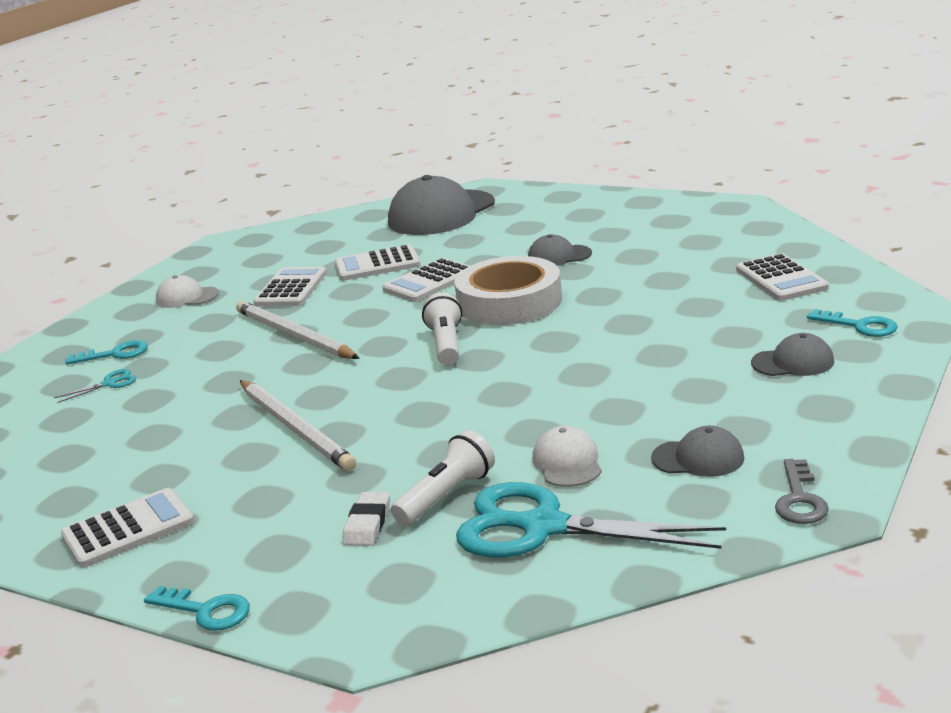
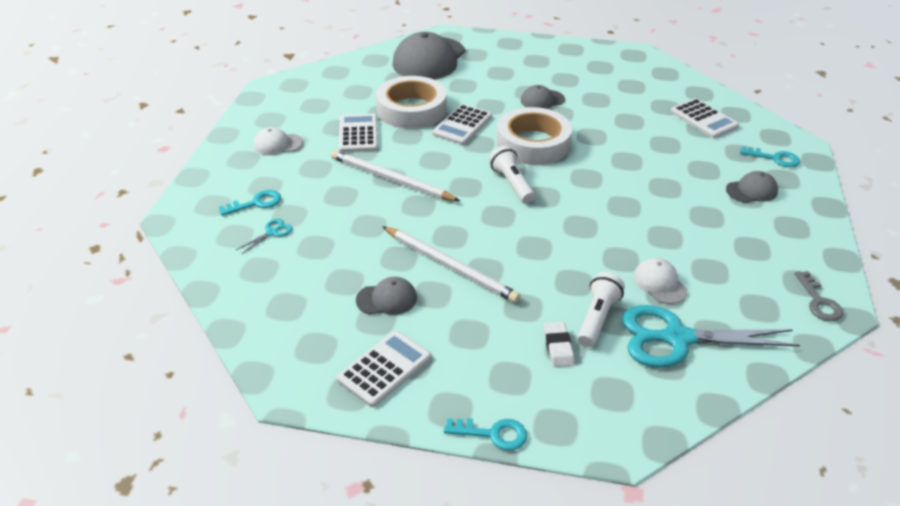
camera: 20 degrees left, 15 degrees up
white calculator [335,245,421,281] -> white tape [376,76,447,129]
grey cap [651,426,744,477] -> grey cap moved to [356,277,417,315]

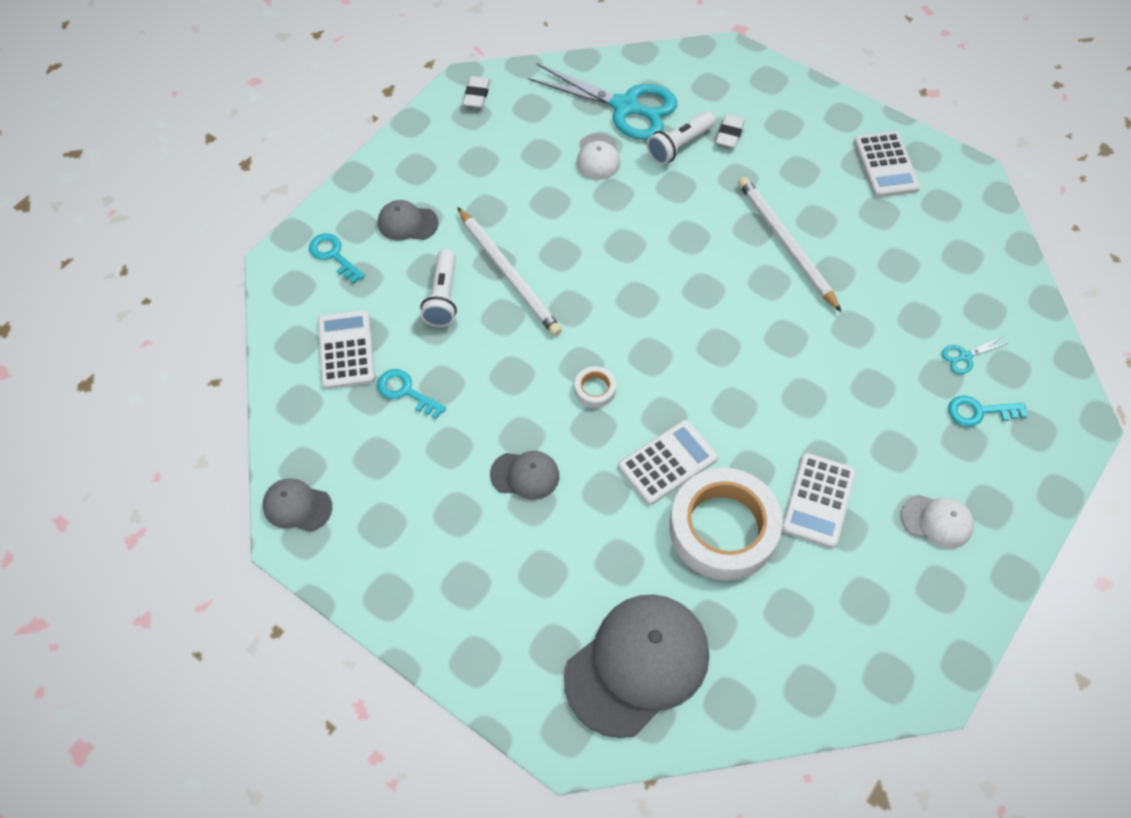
camera: 155 degrees left, 20 degrees up
white pencil [331,150,460,201] -> white pencil moved to [457,207,562,336]
white calculator [337,331,431,407] -> white calculator turned 75 degrees counterclockwise [854,131,920,197]
grey cap [356,277,417,315] -> grey cap moved to [263,478,332,532]
turquoise key [444,418,527,451] -> turquoise key moved to [377,369,446,419]
white flashlight [489,146,535,204] -> white flashlight moved to [420,249,457,327]
white tape [497,107,572,165] -> white tape [575,366,616,408], size x0.41
grey key [795,271,843,321] -> white eraser [463,76,490,108]

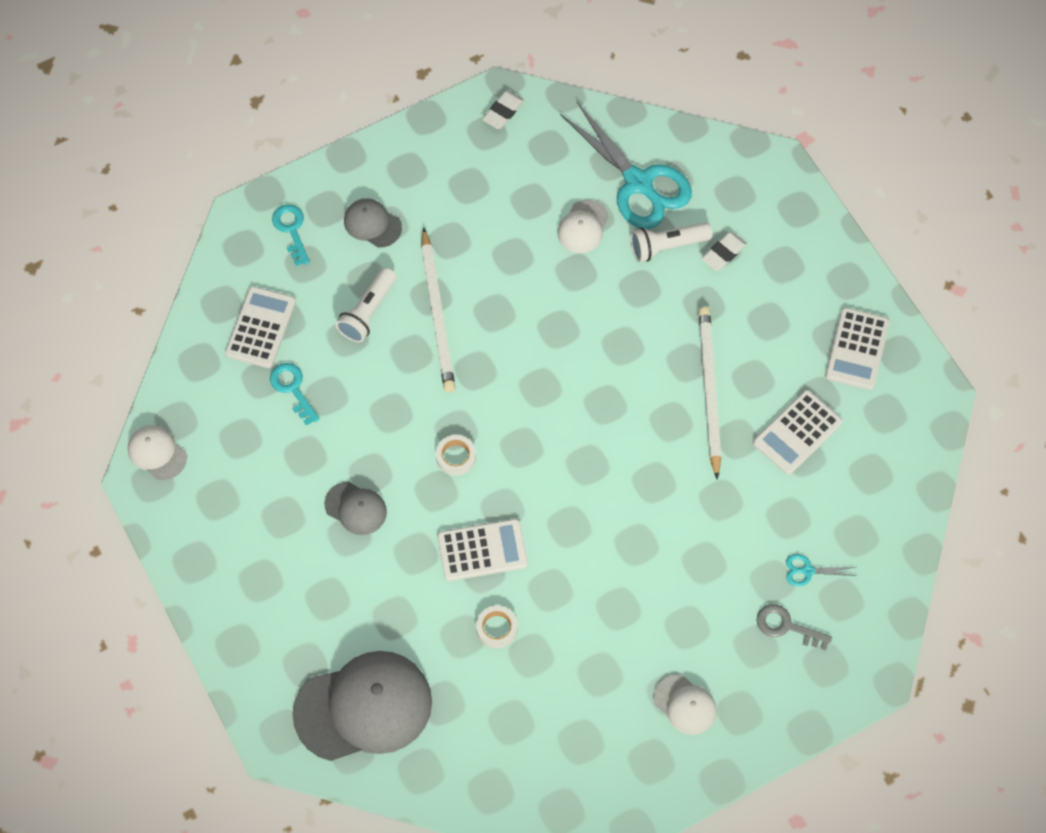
camera: 25 degrees right, 5 degrees up
grey cap [263,478,332,532] -> white cap [128,425,187,480]
white tape [669,468,782,580] -> white tape [476,606,518,649], size x0.41
white calculator [782,453,856,548] -> white calculator moved to [753,390,843,475]
turquoise key [948,396,1027,427] -> grey key [757,604,832,650]

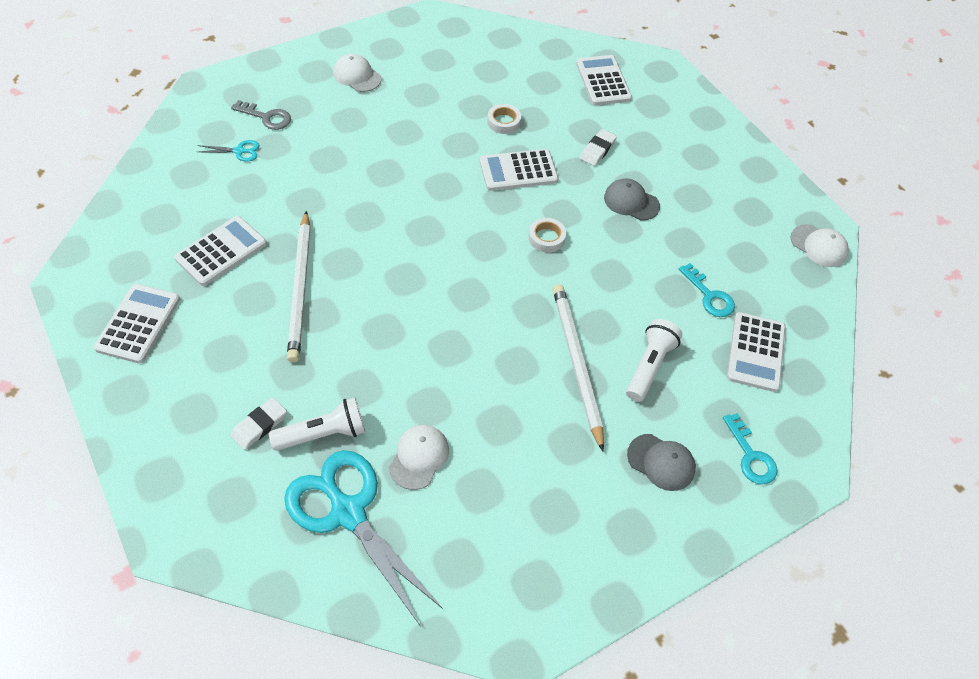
camera: 175 degrees right, 10 degrees down
grey cap [292,651,432,761] -> white calculator [576,55,632,105]
white eraser [482,91,524,129] -> white eraser moved to [580,129,617,166]

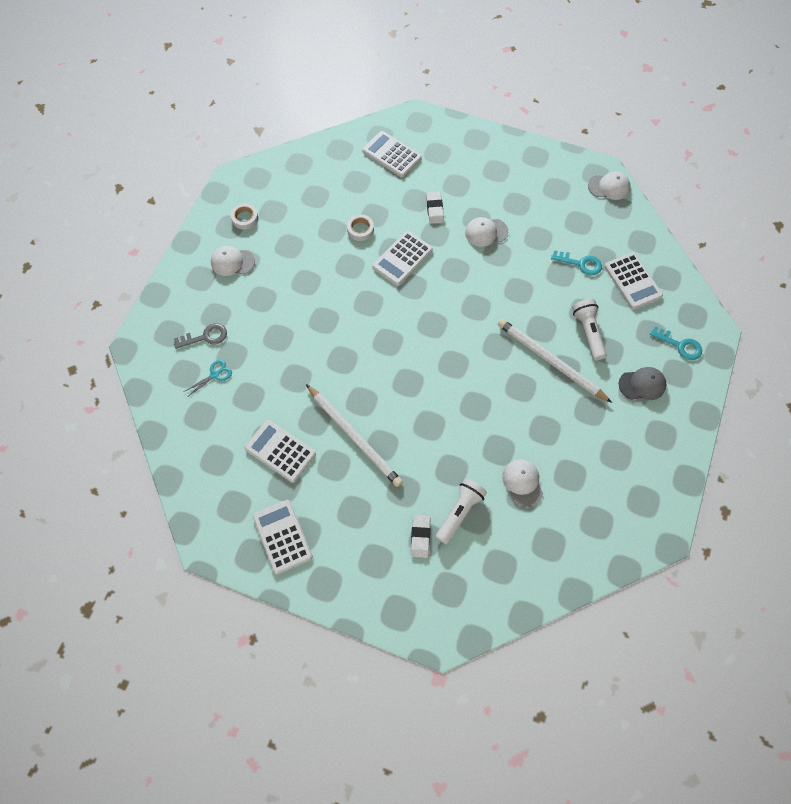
camera: 35 degrees left, 10 degrees up
white calculator [174,216,267,286] -> white calculator turned 60 degrees counterclockwise [245,420,316,483]
turquoise scissors [284,450,443,625] -> none
white tape [529,218,566,253] -> white tape moved to [230,203,258,230]
grey cap [604,178,660,221] -> white cap [465,217,508,247]

